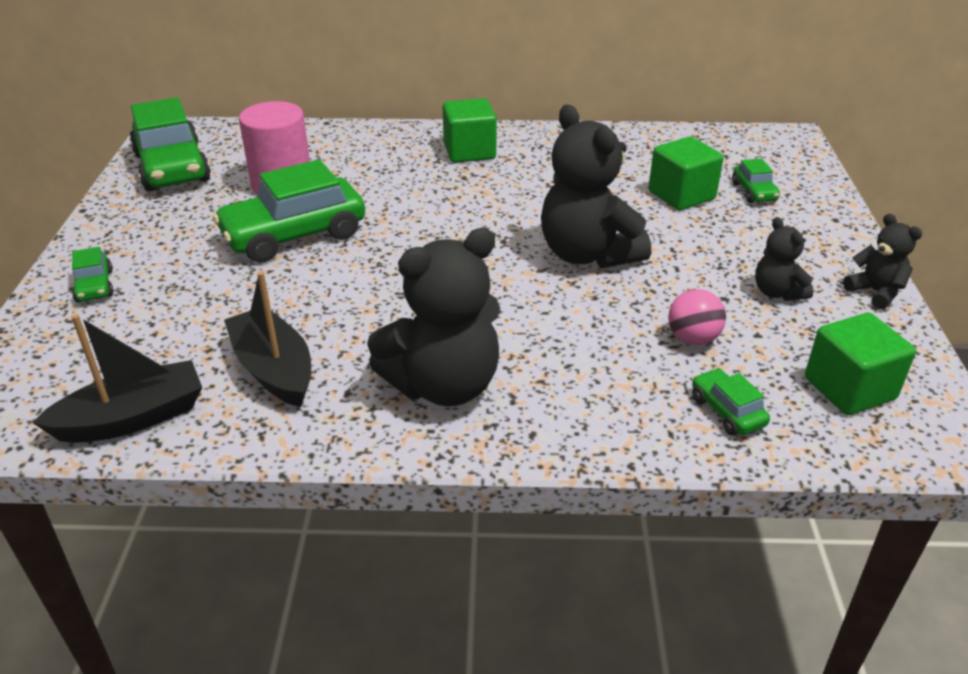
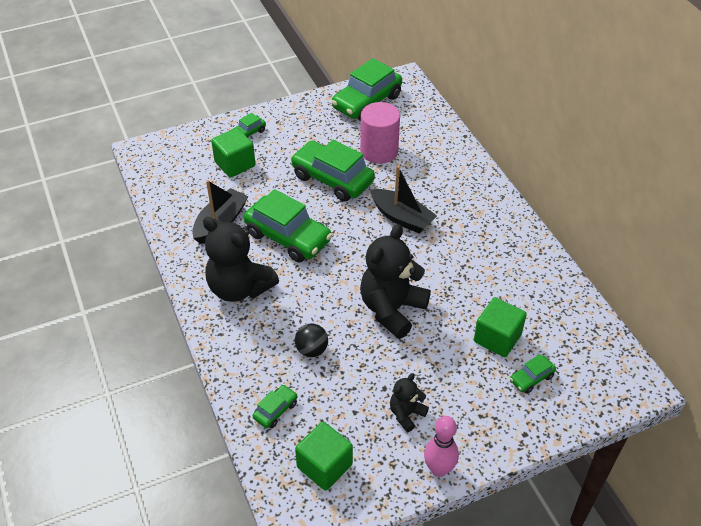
camera: 65 degrees right, 10 degrees up
black boat [32,314,202,443] -> black boat moved to [370,166,437,234]
green cube [443,98,497,163] -> green cube moved to [211,128,255,177]
pink ball [668,289,726,345] -> none
black teddy bear [843,214,922,309] -> pink bowling pin [424,416,459,477]
none -> green car [244,189,333,262]
none -> black ball [295,323,328,357]

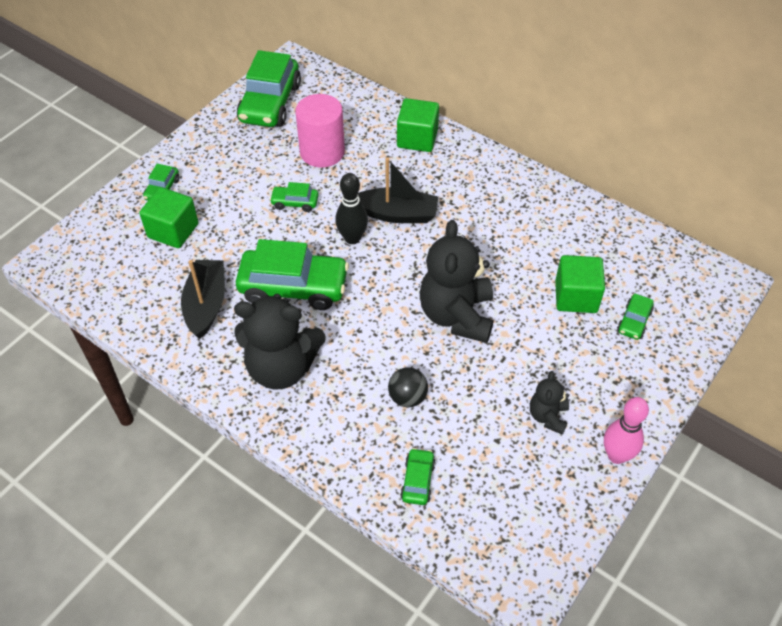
camera: 30 degrees left, 5 degrees up
green car [290,140,375,202] -> green car [270,182,318,212], size x0.47
green cube [295,422,353,491] -> green cube moved to [397,98,439,152]
none -> black bowling pin [335,173,368,244]

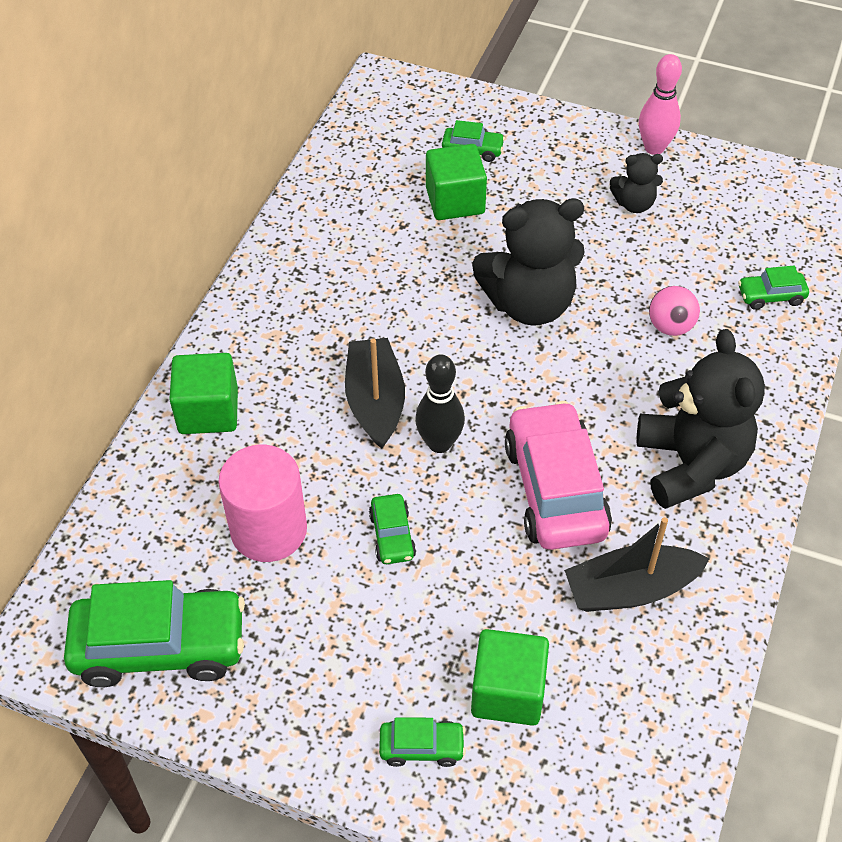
camera: 105 degrees left, 0 degrees up
green car [236,239,349,310] -> pink car [505,401,612,550]
black ball [388,367,428,407] -> pink ball [649,286,700,336]

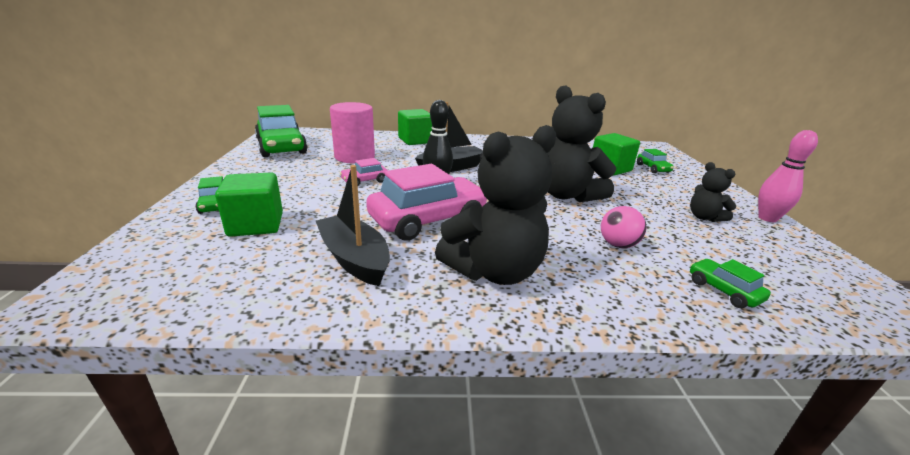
camera: 65 degrees right, 25 degrees down
green car [369,494,416,564] -> pink car [340,158,388,186]

